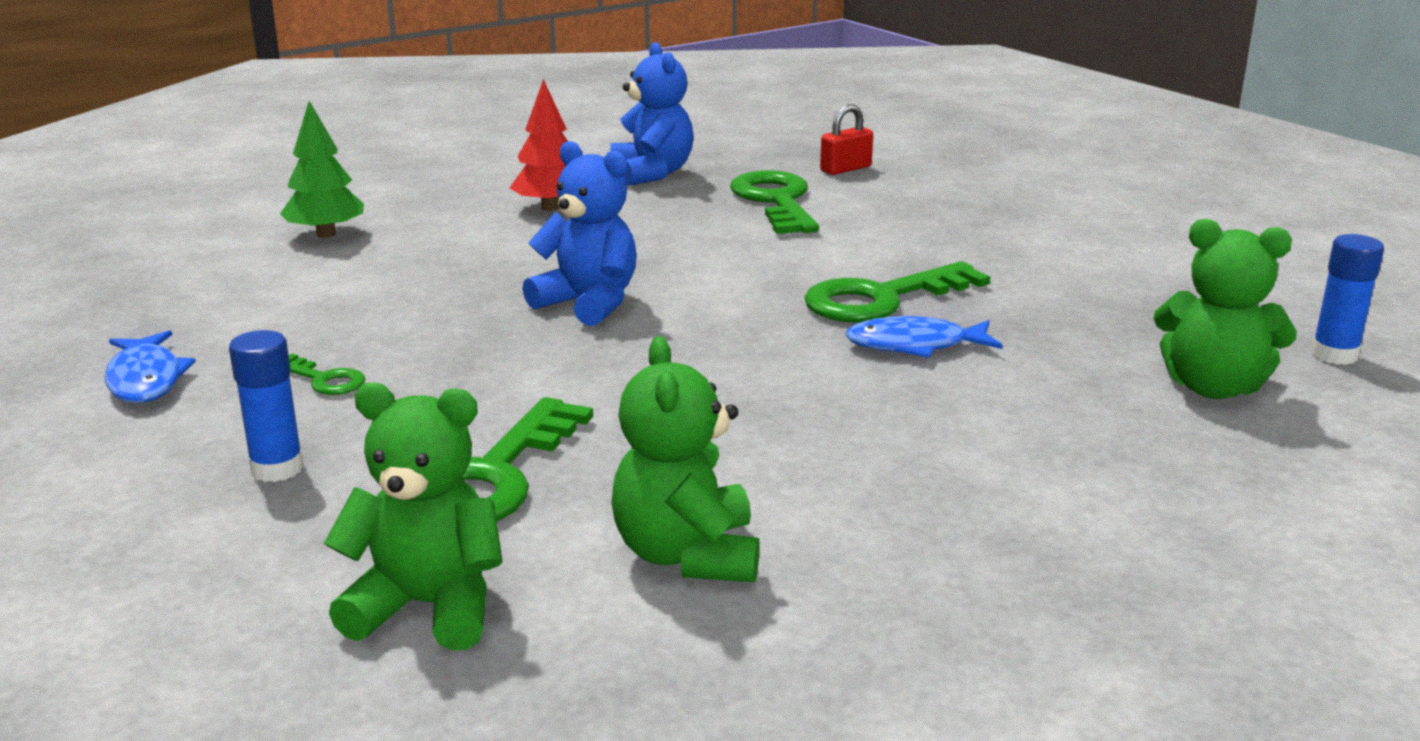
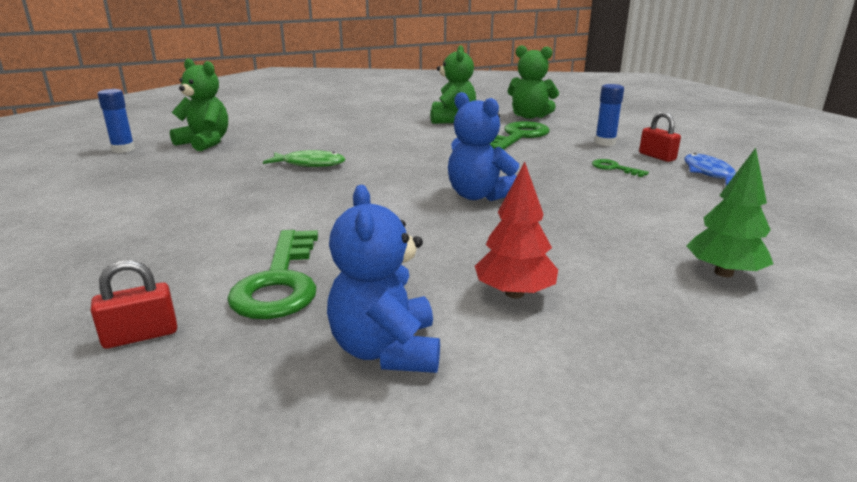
camera: 170 degrees left, 0 degrees up
green key [804,261,990,323] -> none
blue fish [845,316,1003,358] -> green fish [263,150,345,167]
none -> red padlock [639,112,681,162]

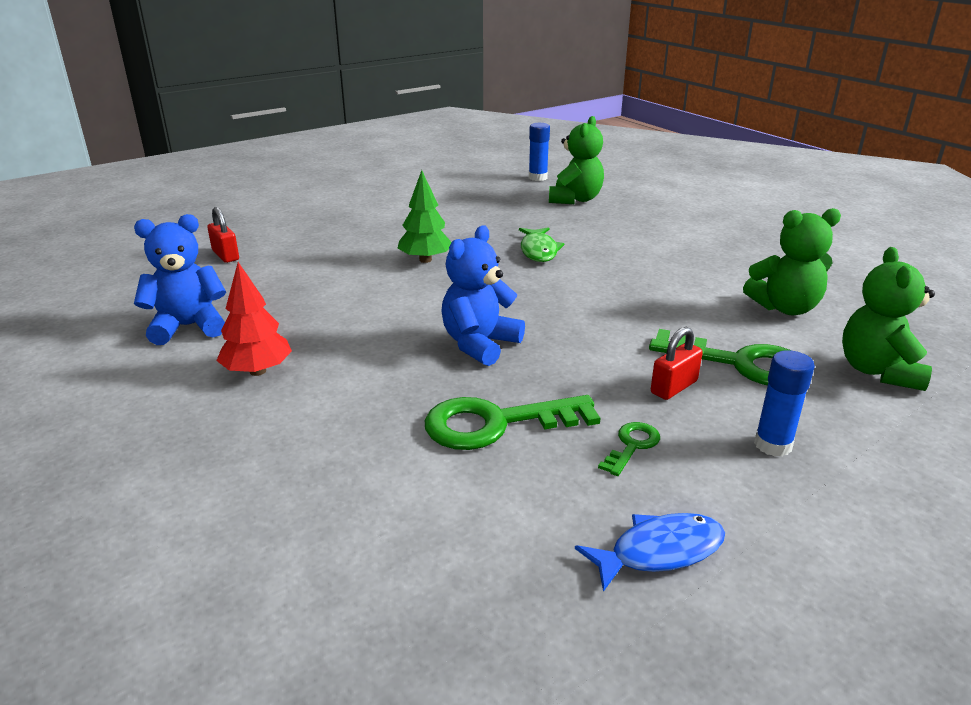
camera: 80 degrees right, 5 degrees up
green key [227,230,318,319] -> green key moved to [425,395,600,450]
red padlock [639,112,681,162] -> red padlock moved to [651,327,703,400]
green tree [687,148,773,277] -> green tree moved to [397,170,452,263]

